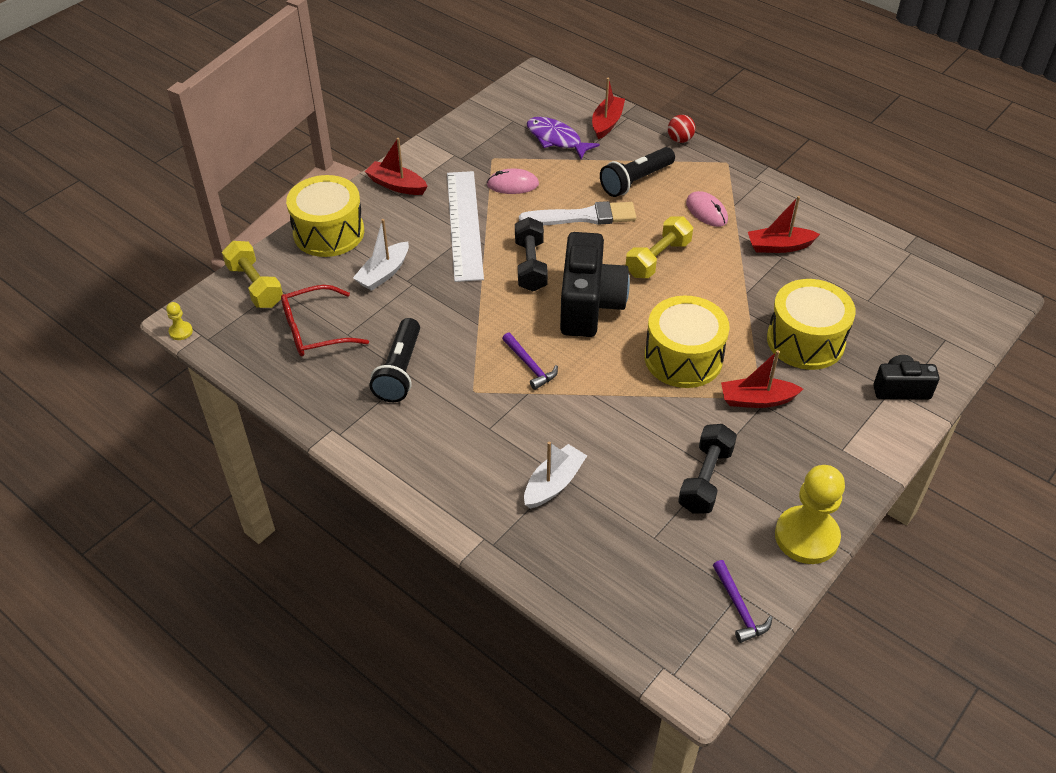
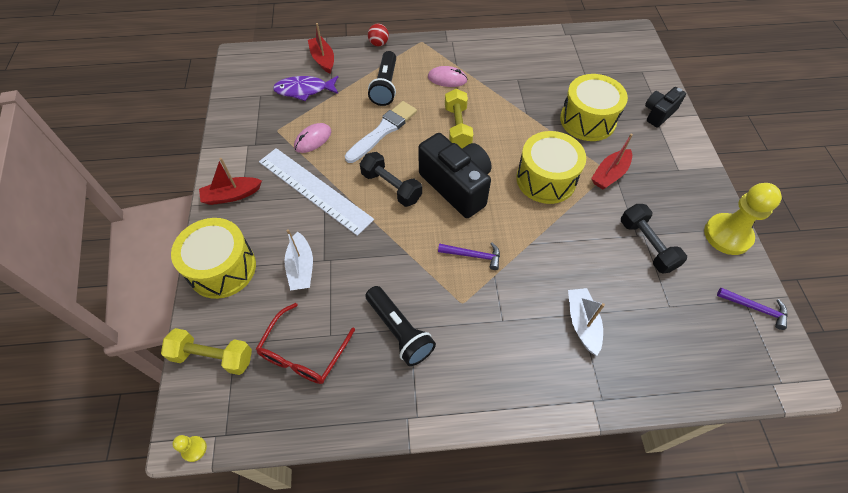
camera: 45 degrees left, 10 degrees up
red boat [748,196,820,253] -> none

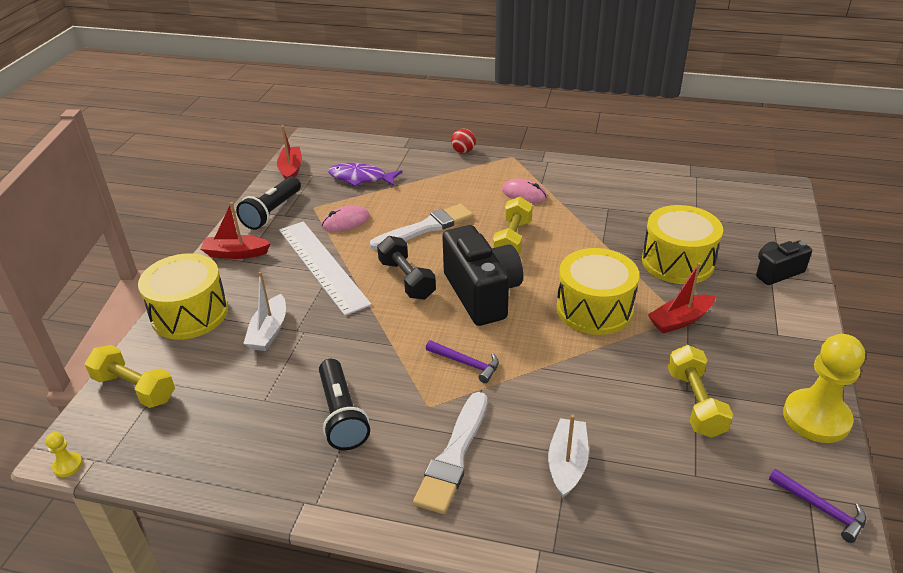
camera: 20 degrees right, 20 degrees down
red glasses [256,303,355,384] -> none
red boat [308,23,334,74] -> red boat moved to [277,125,302,179]
black flashlight [368,51,396,106] -> black flashlight moved to [236,176,301,230]
black dumbbell [621,204,687,273] -> yellow dumbbell [668,345,733,438]
none -> white brush [413,392,487,514]

